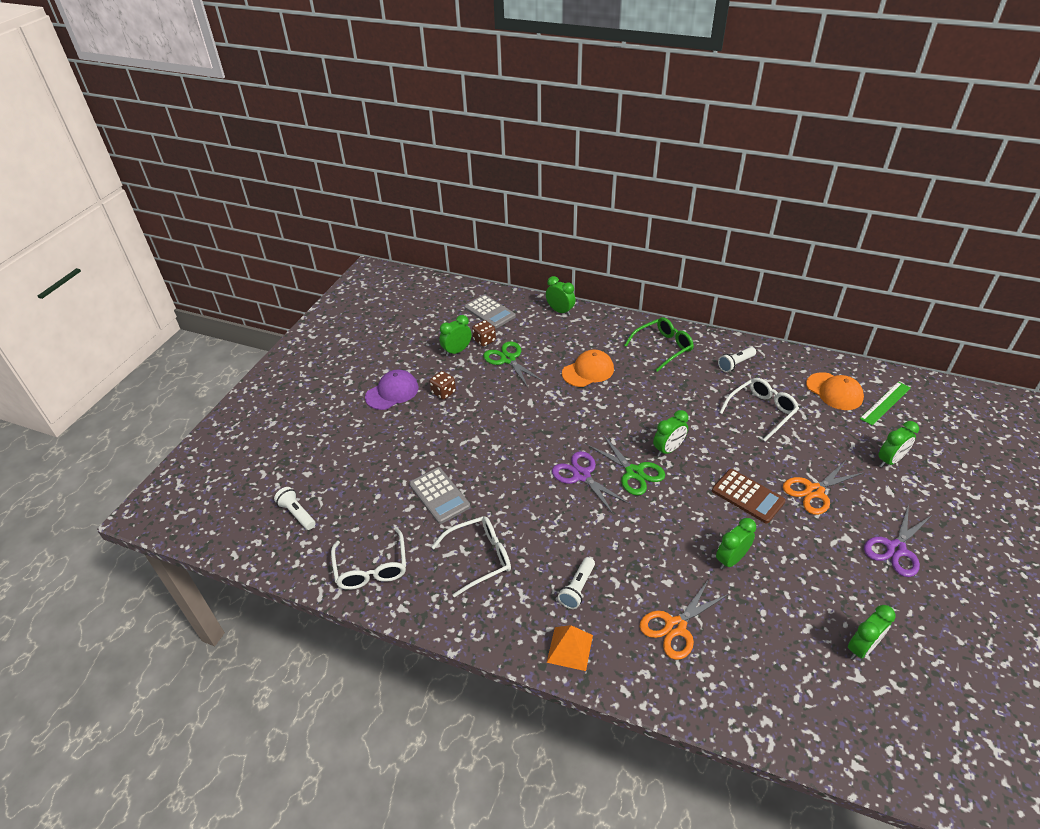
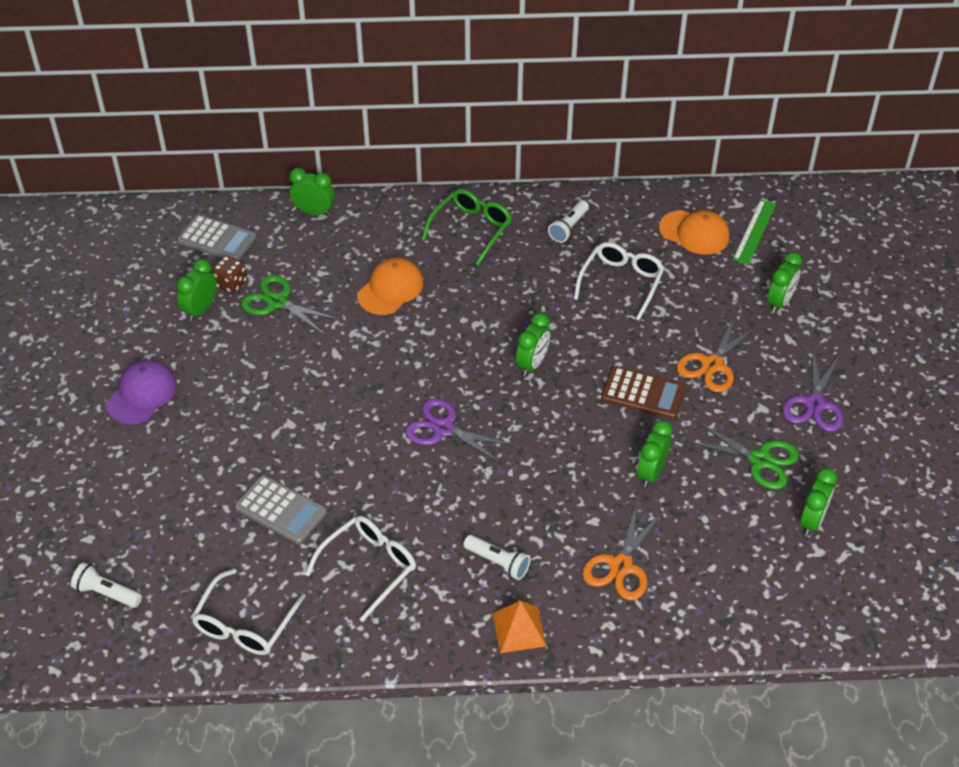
camera: 25 degrees left, 5 degrees up
white glasses [331,528,406,590] -> white glasses turned 60 degrees clockwise [191,568,306,655]
brown dice [429,371,456,400] -> none
white flashlight [558,557,595,609] -> white flashlight turned 60 degrees counterclockwise [463,535,531,580]
green scissors [588,435,665,496] -> green scissors moved to [686,421,799,489]

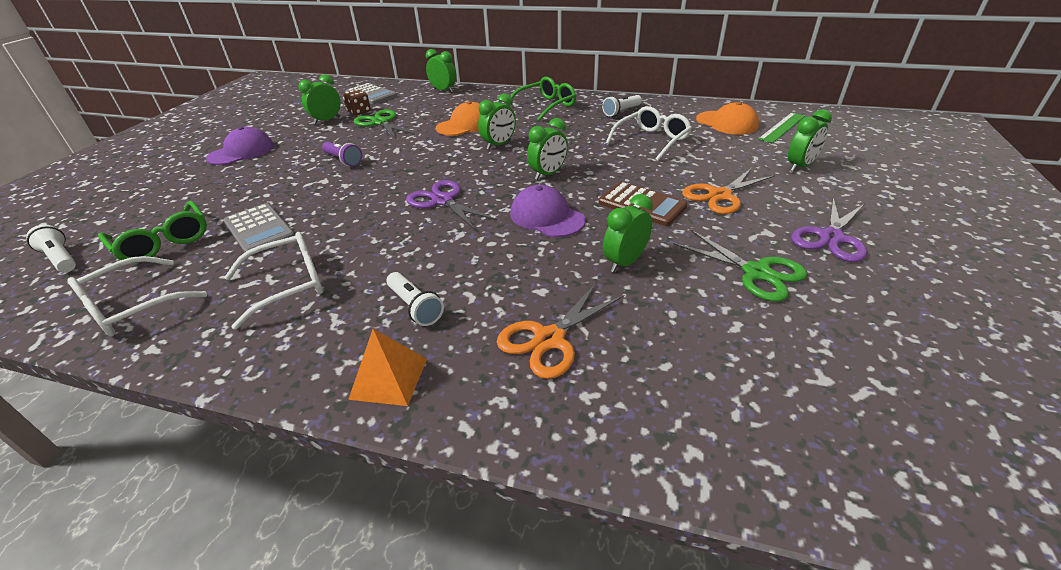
camera: 20 degrees right, 10 degrees down
green clock [800,468,837,536] -> green clock moved to [478,93,516,149]
none -> green glasses [98,201,207,263]
none -> purple flashlight [322,142,362,166]
none -> purple cap [510,185,586,237]

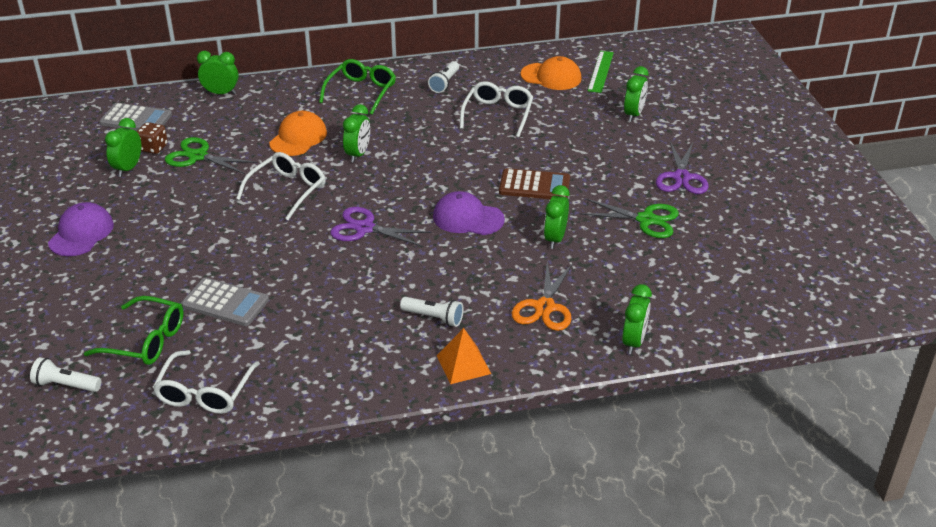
camera: 30 degrees left, 0 degrees up
white glasses [224,232,323,330] -> white glasses moved to [236,152,326,220]
purple flashlight [322,142,362,166] -> none
green clock [527,118,568,180] -> green clock moved to [622,284,652,354]
orange scissors [682,168,775,214] -> none

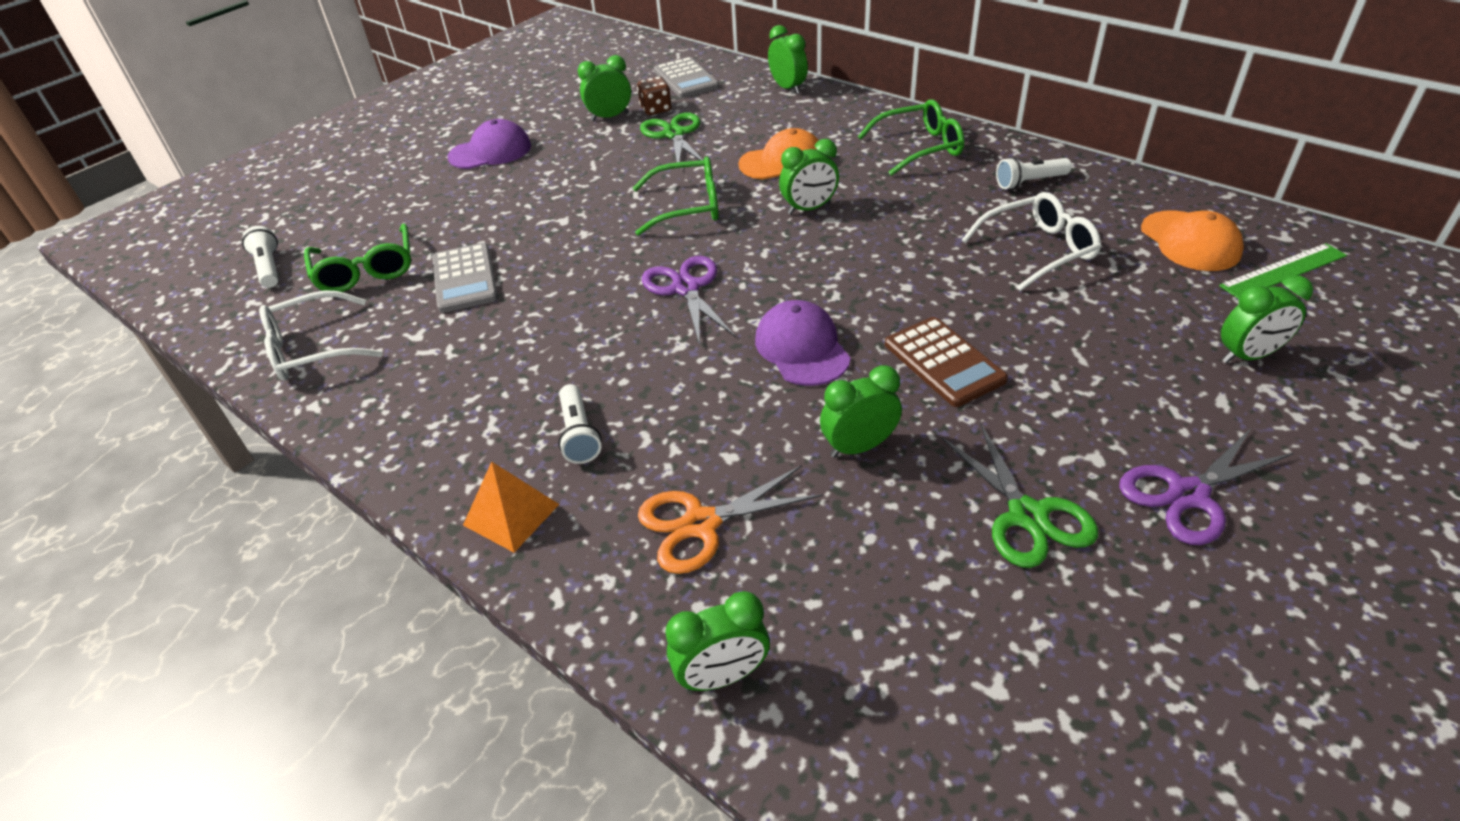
camera: 55 degrees right, 5 degrees up
white glasses [236,152,326,220] -> green glasses [633,156,719,236]

